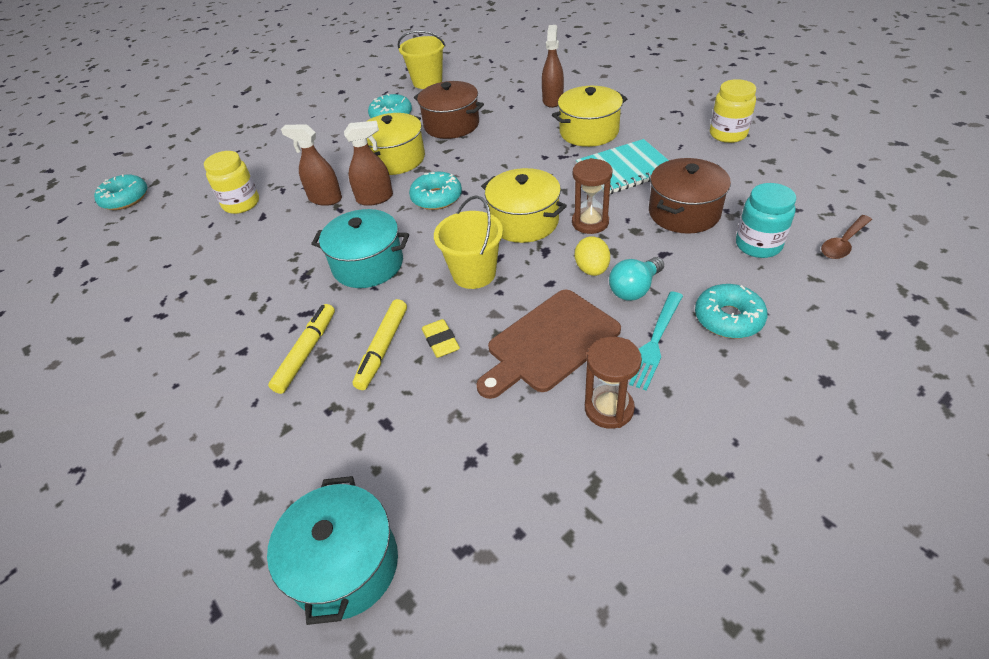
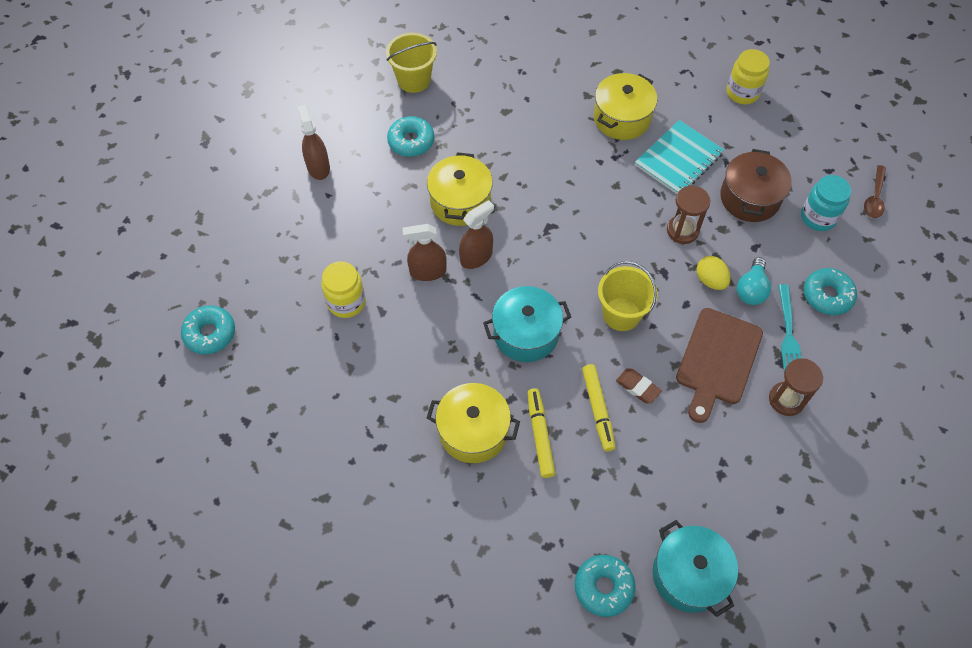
camera: 30 degrees left, 15 degrees up
turquoise donut [409,172,462,210] -> turquoise donut moved to [575,555,635,617]
brown pot [414,81,484,139] -> none
yellow eraser [422,319,460,358] -> brown eraser [616,368,662,404]
yellow pot [481,168,567,243] -> yellow pot moved to [427,383,520,463]
brown spray bottle [542,25,564,108] -> brown spray bottle moved to [298,105,330,180]

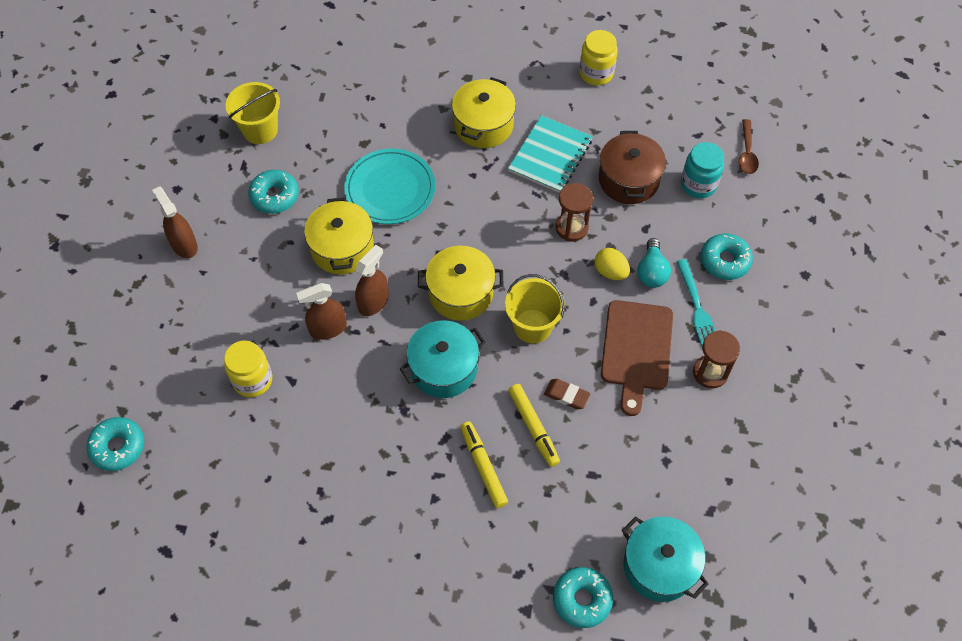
camera: 15 degrees left, 0 degrees up
yellow pot [427,383,520,463] -> yellow pot moved to [418,246,503,321]
none -> turquoise plate [344,148,435,224]

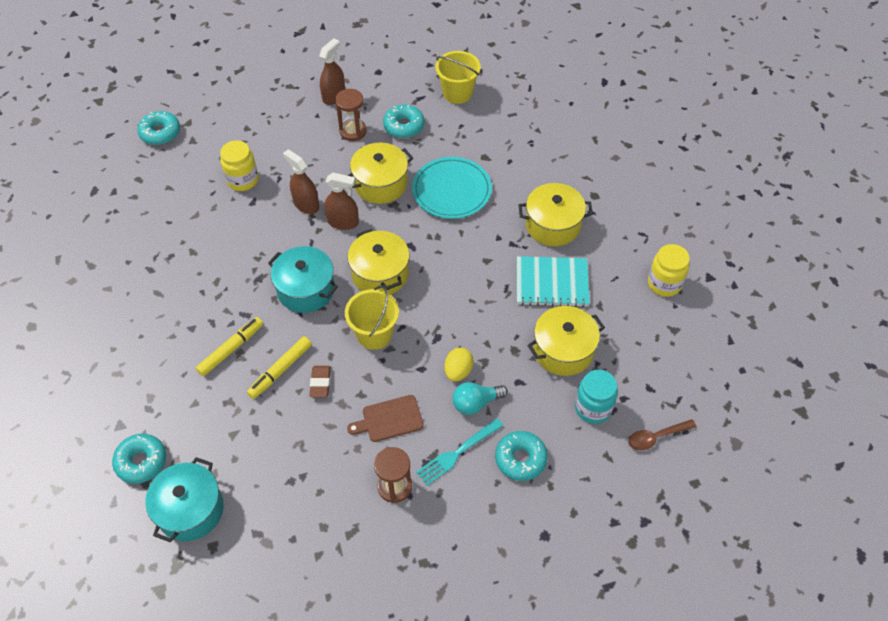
camera: 65 degrees right, 5 degrees down
brown hourglass [556,183,593,241] -> brown hourglass moved to [335,89,367,141]
brown pot [599,131,666,204] -> yellow pot [527,306,605,376]
brown cutting board [601,300,673,416] -> brown cutting board [347,395,424,442], size x0.63

